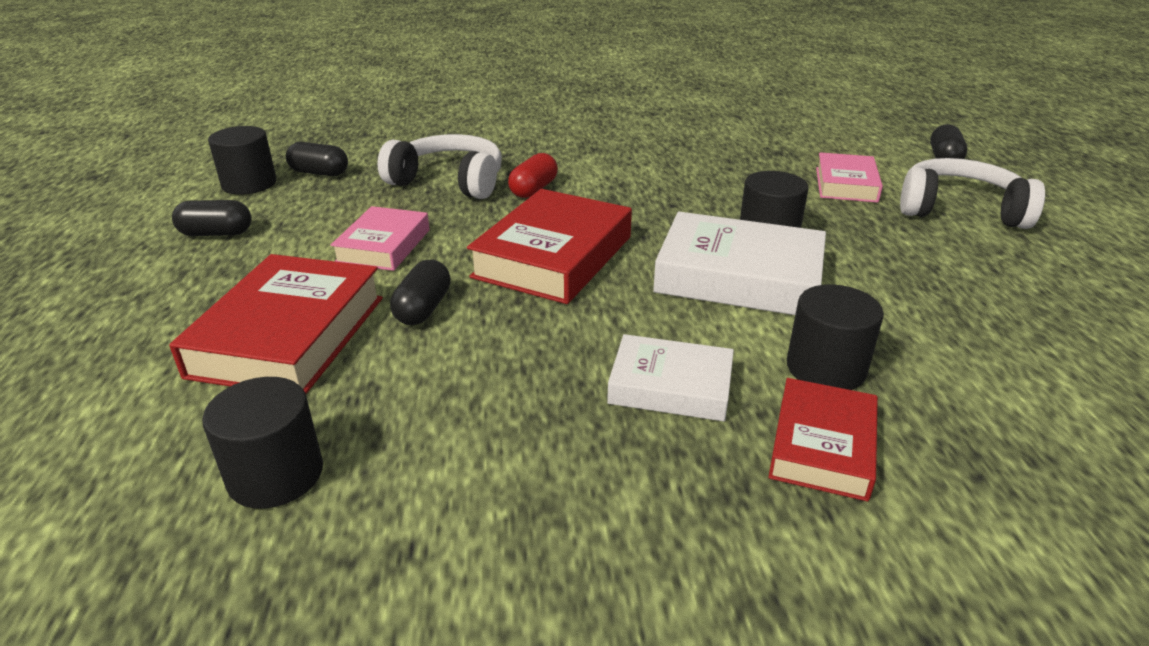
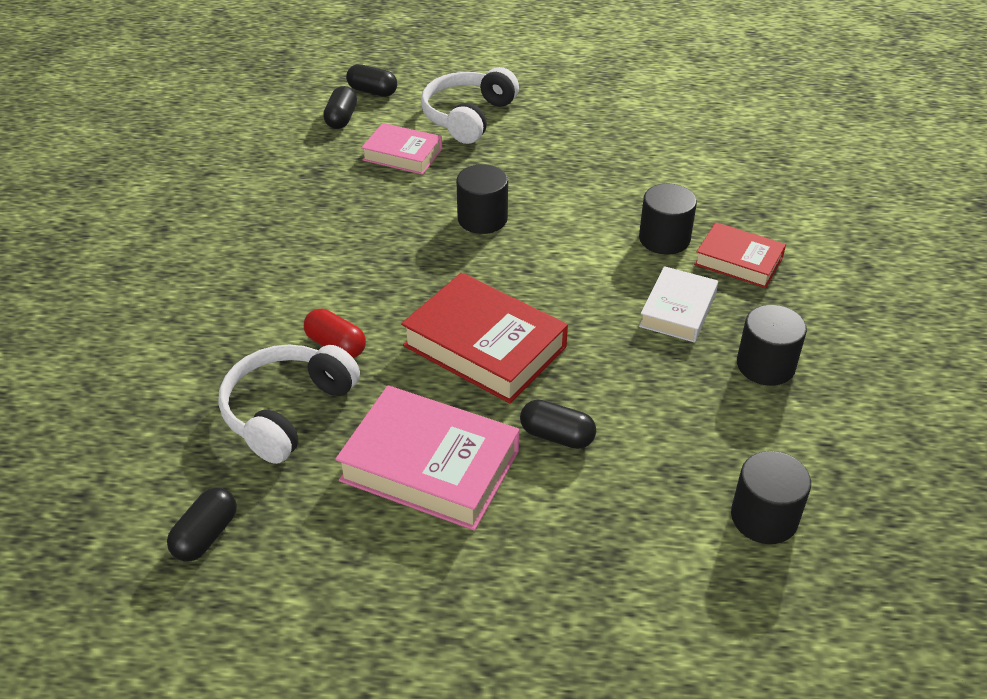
camera: 80 degrees left, 10 degrees up
red book [169,254,383,394] -> none
black capsule [172,200,251,236] -> black capsule moved to [323,86,357,129]
black cylinder [208,126,277,195] -> black cylinder moved to [737,305,807,386]
pink book [331,206,430,271] -> pink book [335,386,519,531], size x1.64
white book [653,212,826,315] -> none

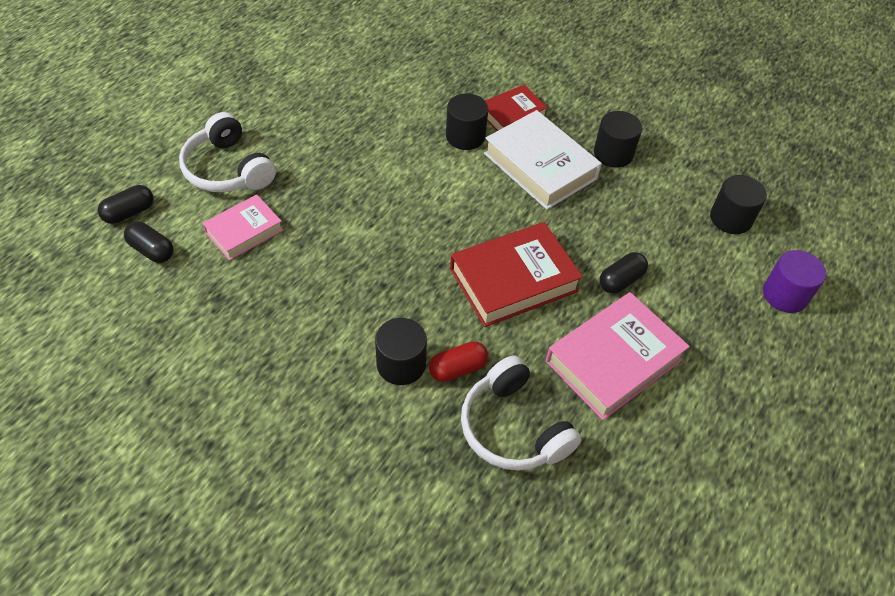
camera: 65 degrees left, 10 degrees up
black capsule [167,487,237,562] -> none
black cylinder [456,164,508,234] -> black cylinder moved to [375,318,427,385]
white book [639,266,718,343] -> white book [484,110,602,210], size x1.64
none -> purple cylinder [763,250,826,313]

